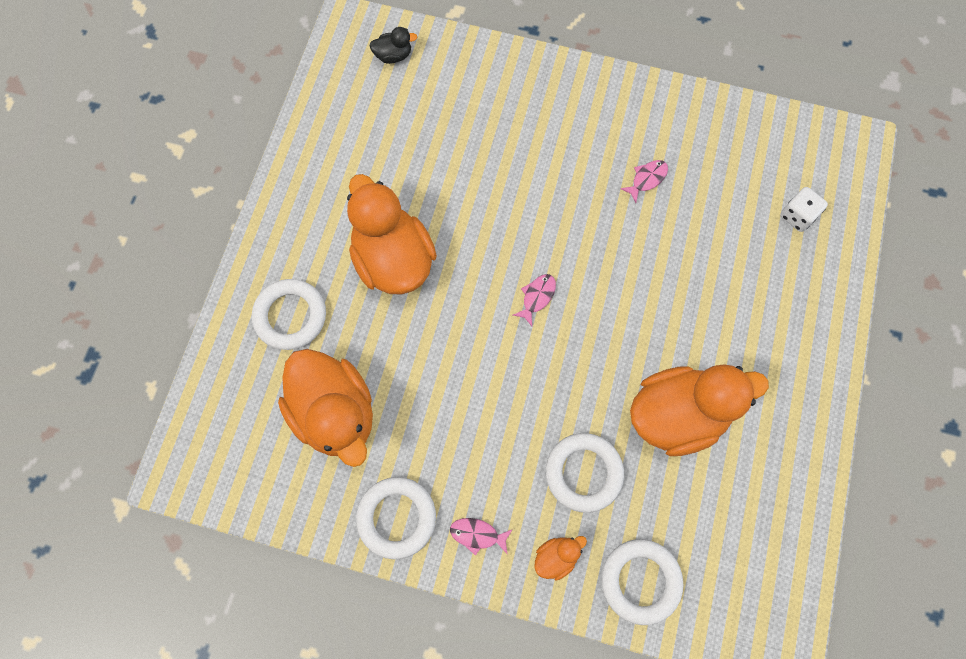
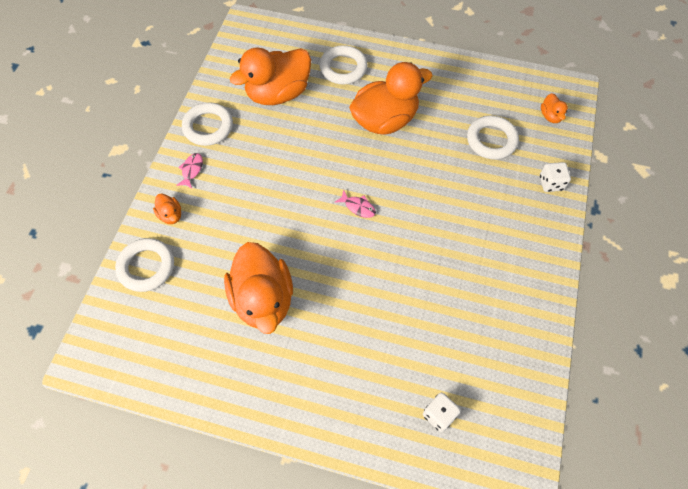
camera: 90 degrees right, 10 degrees down
black duck [369,27,418,64] -> orange duck [541,93,568,123]
white ring [546,433,624,513] -> white ring moved to [467,115,519,160]
pink fish [620,160,668,203] -> none
none -> white dice [540,162,571,192]

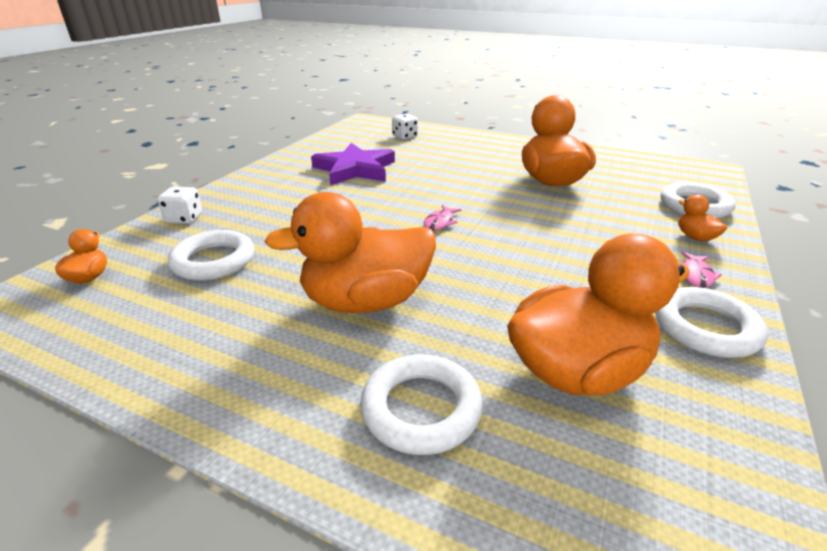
camera: 170 degrees left, 30 degrees down
pink fish [335,190,376,218] -> pink fish turned 105 degrees counterclockwise [424,205,462,230]
none -> purple star [311,143,395,185]

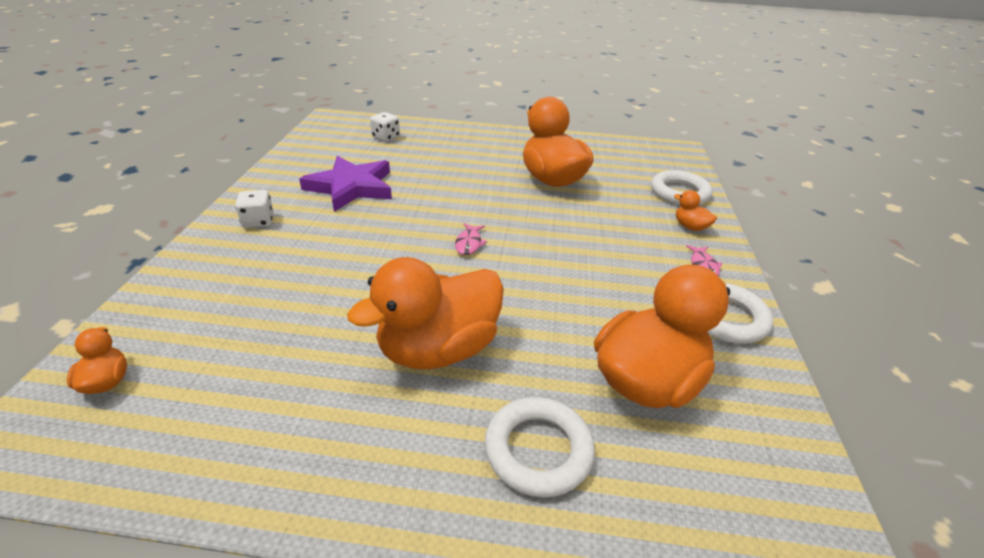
camera: 20 degrees left, 5 degrees up
white dice [157,187,202,224] -> white dice moved to [235,190,274,228]
white ring [168,230,254,281] -> none

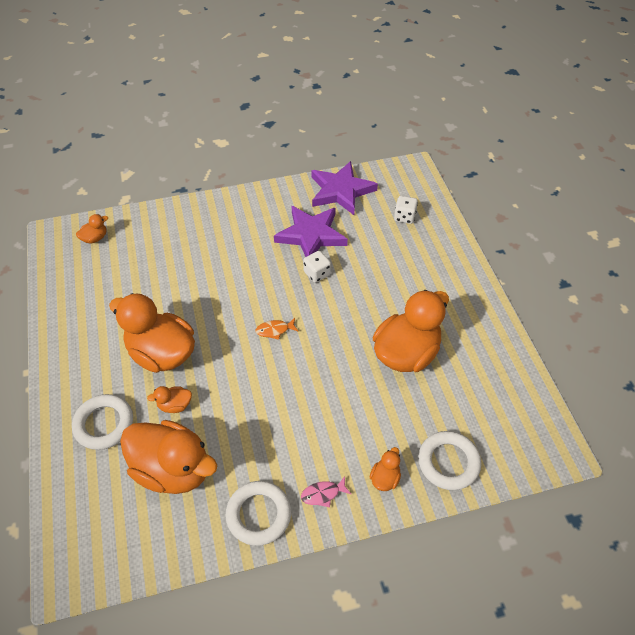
camera: 70 degrees right, 15 degrees up
white dice [235,190,274,228] -> white dice moved to [303,251,331,283]
pink fish [455,223,487,255] -> orange fish [255,318,299,340]
none -> orange duck [147,386,192,413]
none -> purple star [311,161,378,215]

